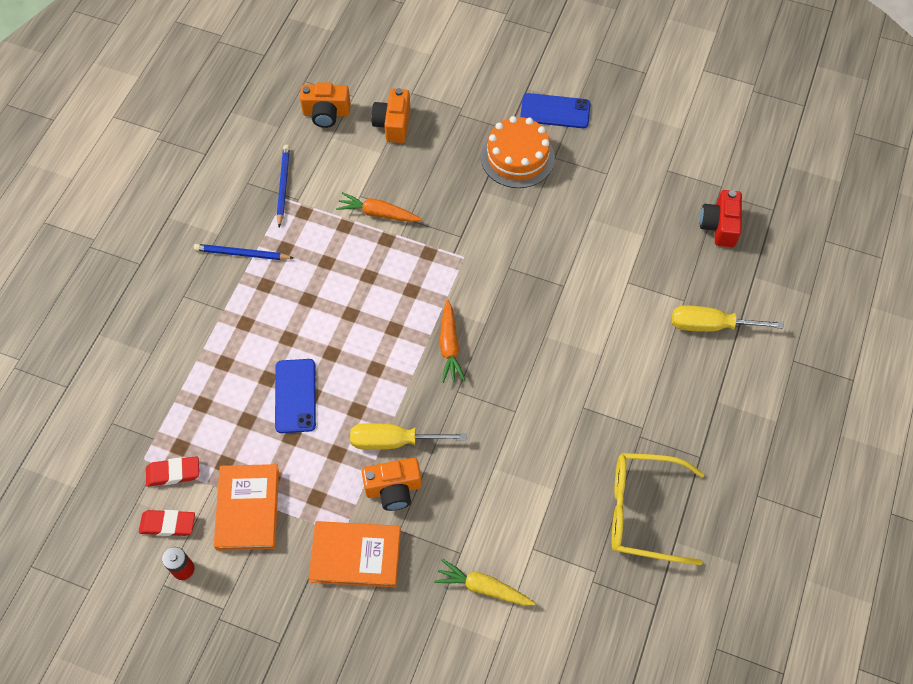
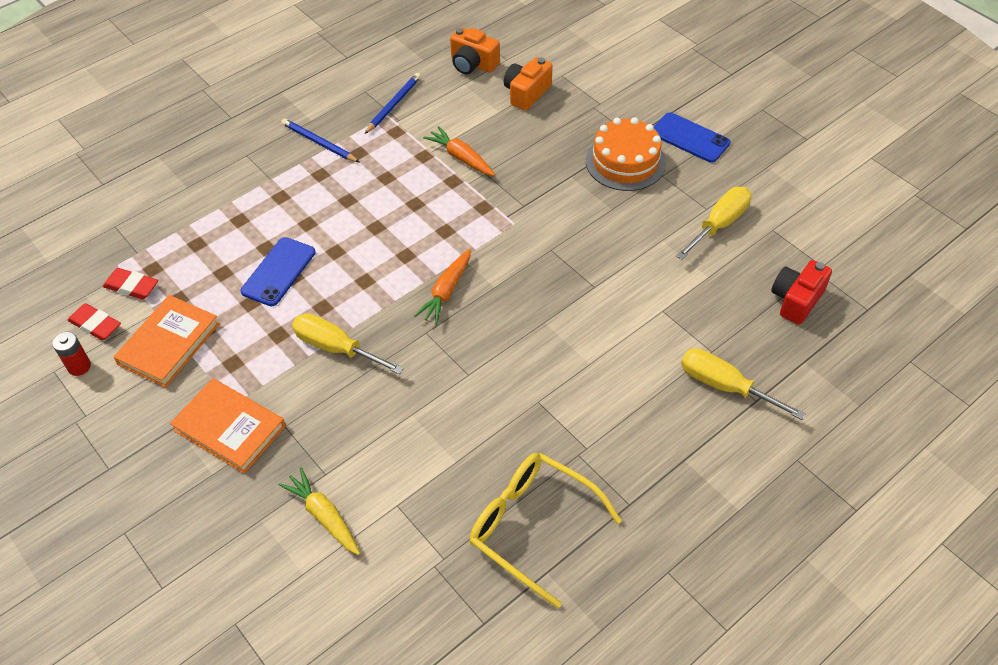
camera: 30 degrees right, 10 degrees down
orange camera [362,458,422,511] -> none
none -> yellow screwdriver [676,187,752,260]

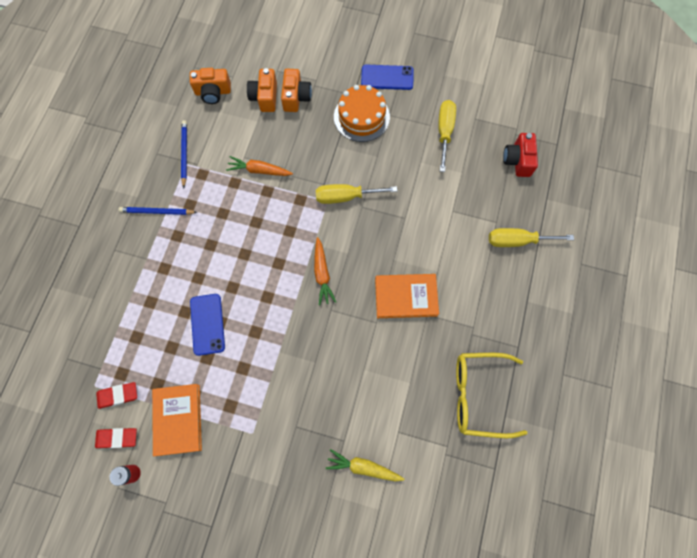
camera: 35 degrees left, 20 degrees up
orange book [170,378,286,474] -> orange book moved to [375,274,439,318]
yellow screwdriver [292,313,404,374] -> yellow screwdriver moved to [316,184,397,204]
none -> orange camera [281,69,312,112]

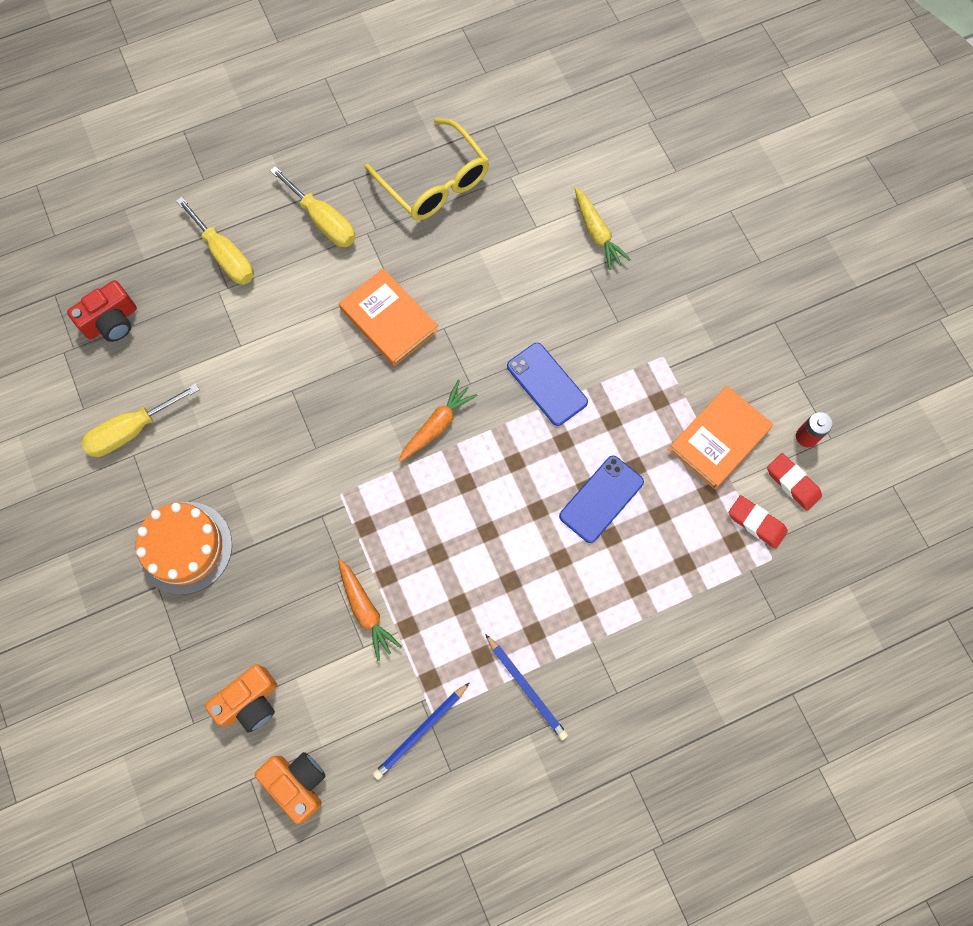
camera: 130 degrees left, 0 degrees up
orange camera [281,69,312,112] -> none
yellow screwdriver [316,184,397,204] -> yellow screwdriver moved to [270,166,356,247]
blue phone [361,65,413,90] -> blue phone moved to [507,343,588,426]

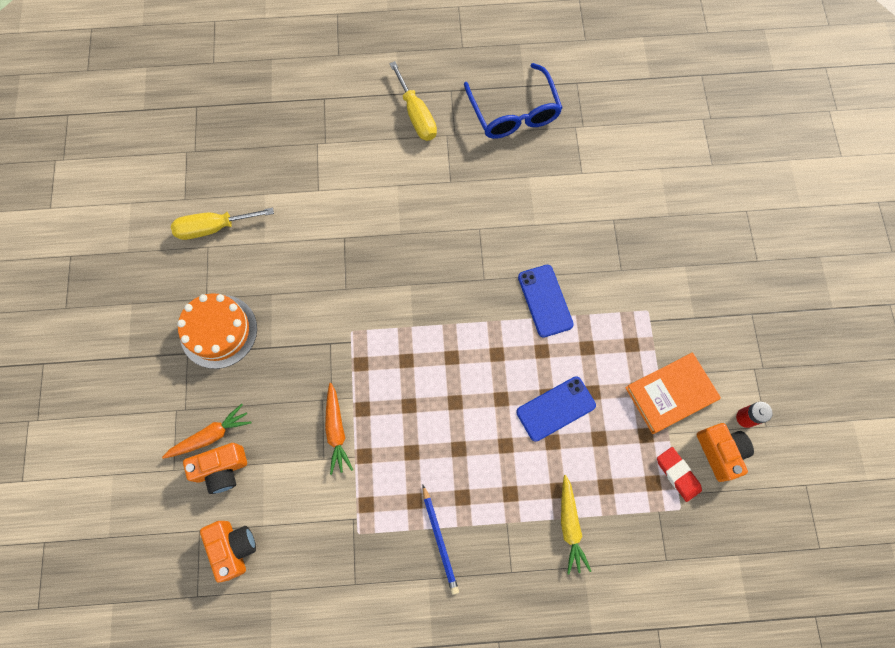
camera: 20 degrees right, 0 degrees up
red camera [67,280,137,342] -> none
yellow screwdriver [176,197,254,285] -> none
orange book [339,268,439,366] -> none
yellow glasses [365,118,489,221] -> blue glasses [464,63,563,139]
blue pencil [373,682,470,780] -> none
orange carrot [398,380,478,462] -> orange carrot moved to [162,404,252,459]
yellow carrot [575,187,631,270] -> yellow carrot moved to [561,475,591,575]
red eraser [767,453,822,511] -> orange camera [697,423,754,482]

